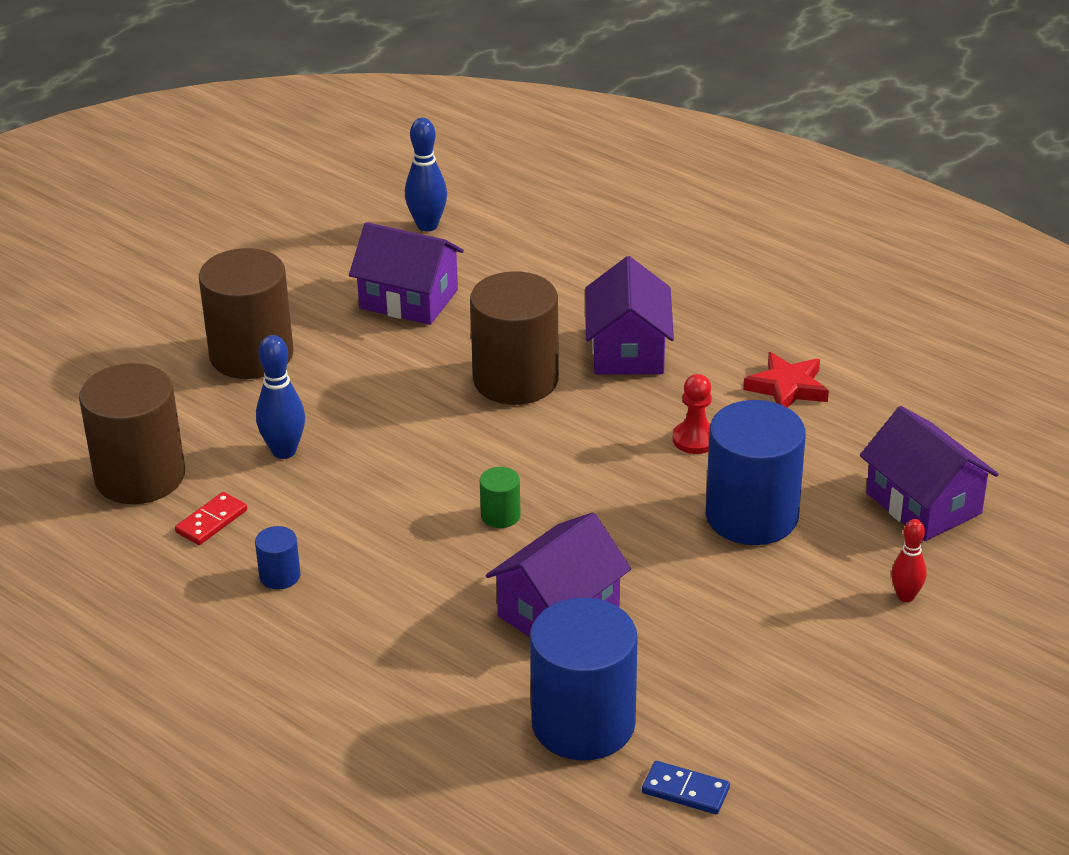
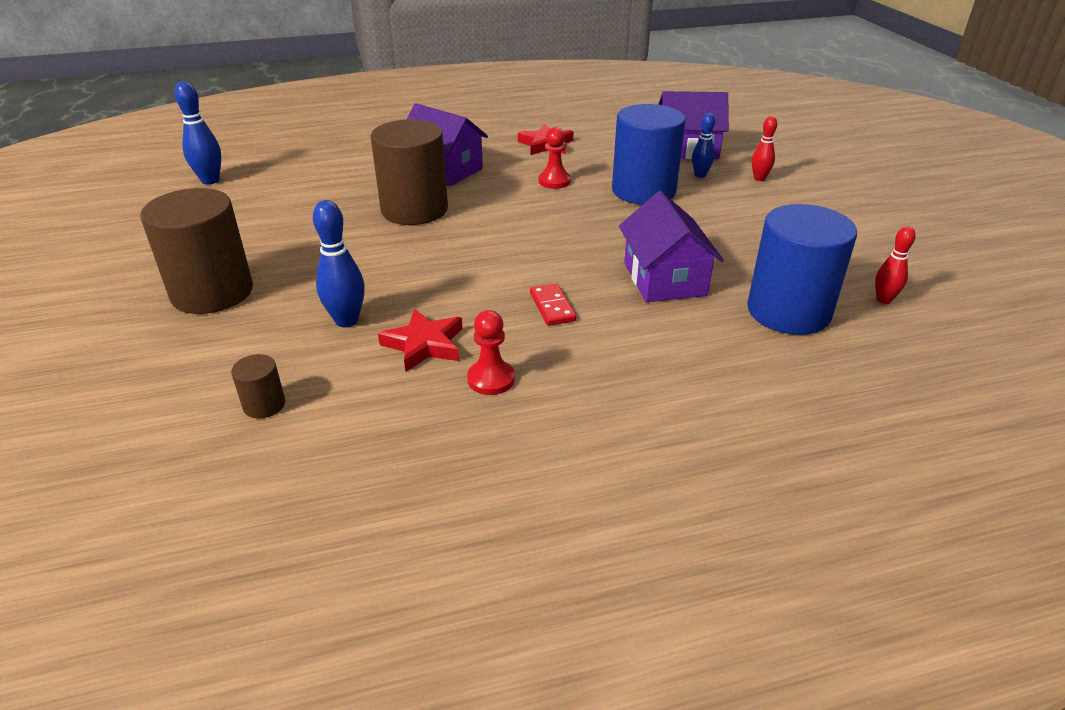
camera: 55 degrees left, 0 degrees up
brown cylinder [79,363,185,504] -> brown cylinder [231,354,285,419], size x0.43
red domino [175,492,247,545] -> red domino moved to [530,283,576,326]
blue cylinder [255,526,300,590] -> red pawn [467,310,515,395]
purple house [349,222,464,325] -> none
green cylinder [480,467,521,528] -> none
blue domino [642,761,730,814] -> red bowling pin [875,226,916,304]
none -> red star [378,309,463,372]
none -> blue bowling pin [692,113,715,178]

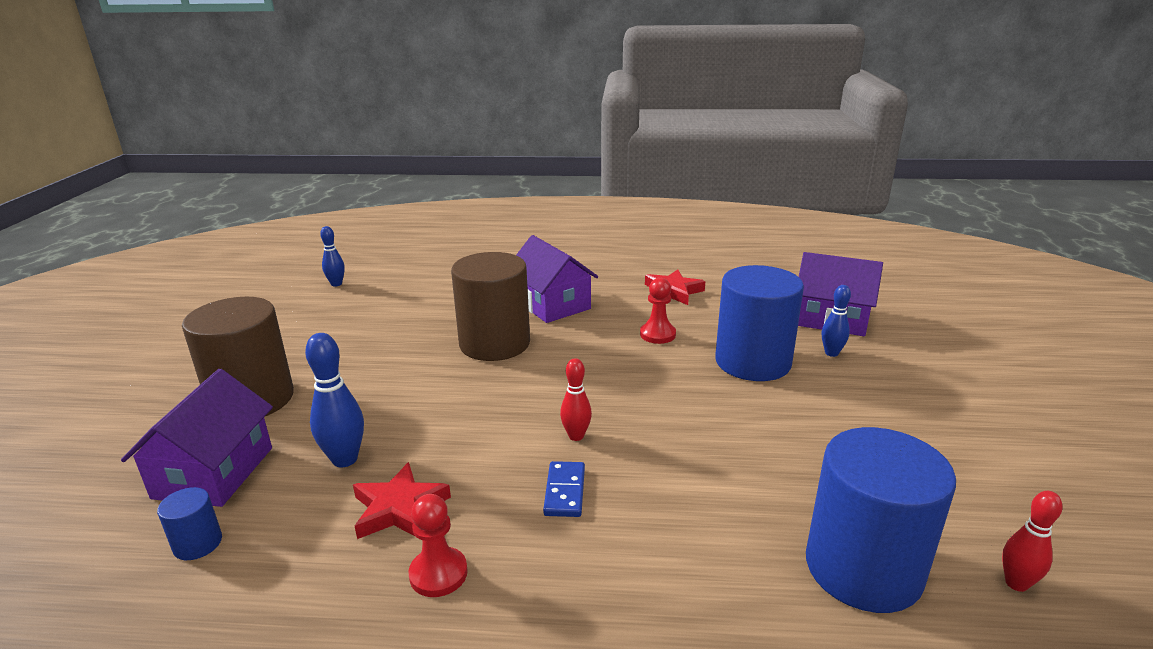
camera: 20 degrees right, 10 degrees down
blue bowling pin [174,81,221,185] -> blue bowling pin [320,226,345,287], size x0.65
brown cylinder [231,354,285,419] -> blue cylinder [157,487,222,560]
red domino [530,283,576,326] -> blue domino [543,461,585,517]
purple house [619,191,724,302] -> purple house moved to [121,369,273,507]
red bowling pin [752,116,777,181] -> red bowling pin moved to [560,358,592,441]

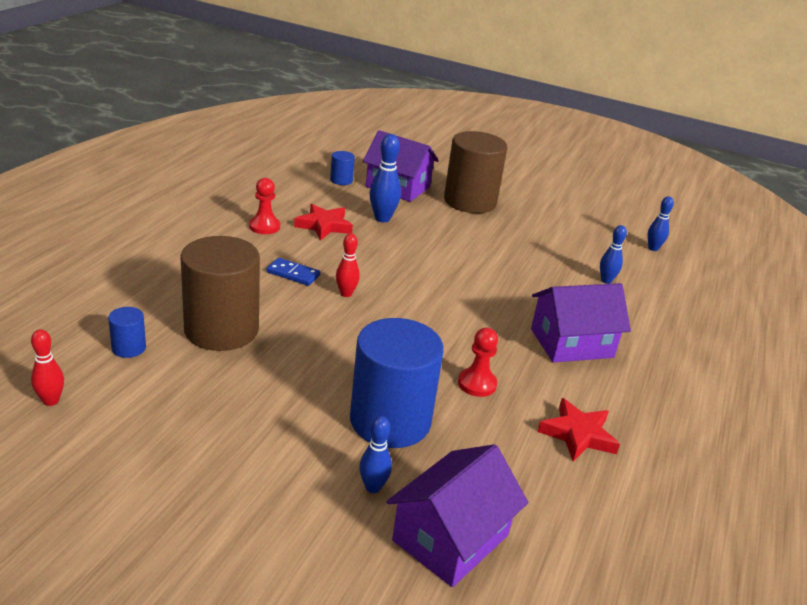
camera: 105 degrees right, 5 degrees up
brown cylinder [451,252,530,361] -> brown cylinder moved to [181,236,260,351]
blue cylinder [806,427,956,613] -> blue cylinder [108,307,146,358], size x0.43
none -> blue bowling pin [600,225,627,284]

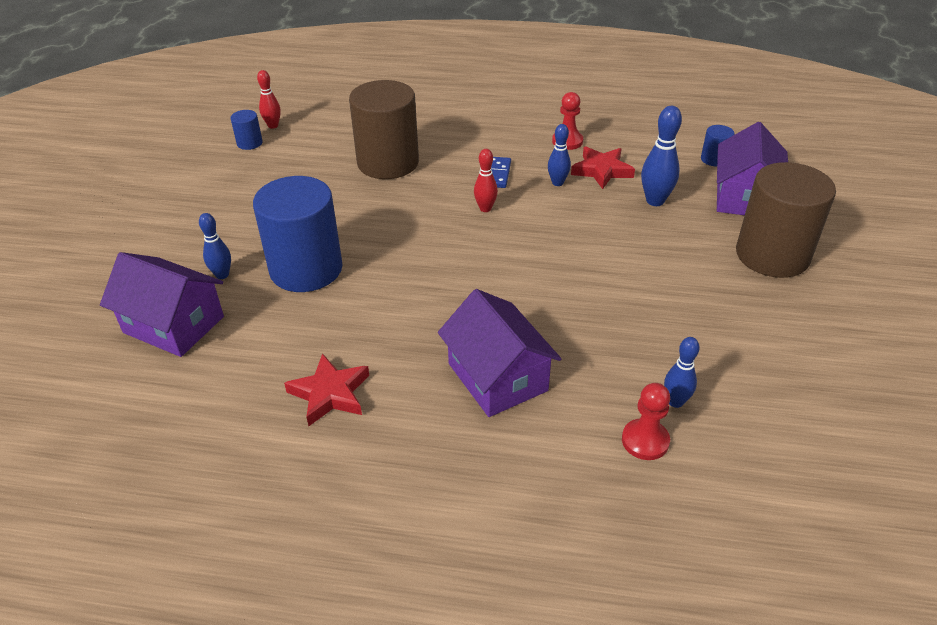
camera: 80 degrees right, 10 degrees up
blue cylinder [108,307,146,358] -> blue cylinder moved to [230,110,263,150]
red pawn [458,328,498,397] -> red pawn moved to [622,383,670,460]
blue bowling pin [647,196,674,251] -> blue bowling pin moved to [548,124,571,186]

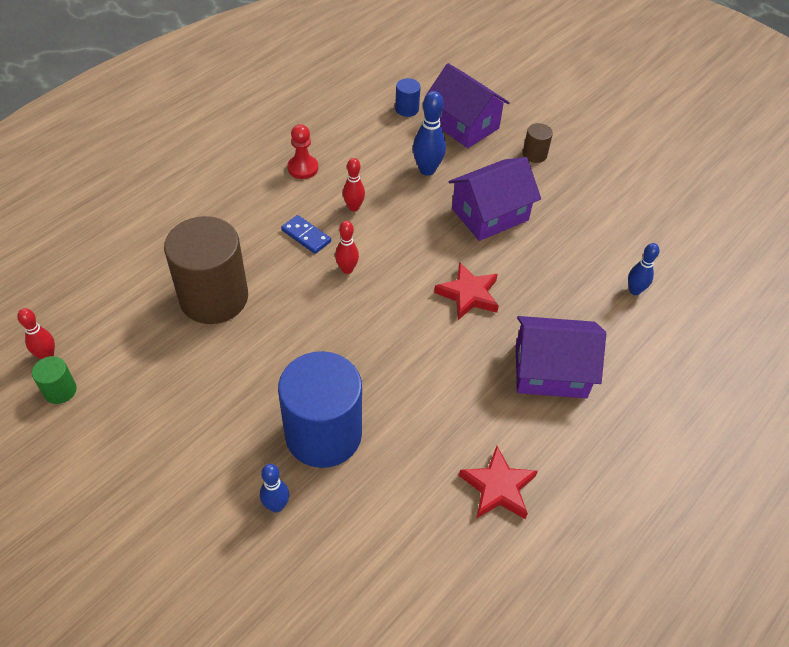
camera: 60 degrees left, 10 degrees up
purple house [100,252,224,357] -> purple house moved to [448,157,541,241]
blue cylinder [230,110,263,150] -> green cylinder [32,356,77,404]
blue bowling pin [548,124,571,186] -> red bowling pin [343,158,365,211]
red star [571,147,635,189] -> red star moved to [434,262,499,320]
red pawn [622,383,670,460] -> none
brown cylinder [736,162,836,278] -> brown cylinder [523,123,553,163], size x0.43

